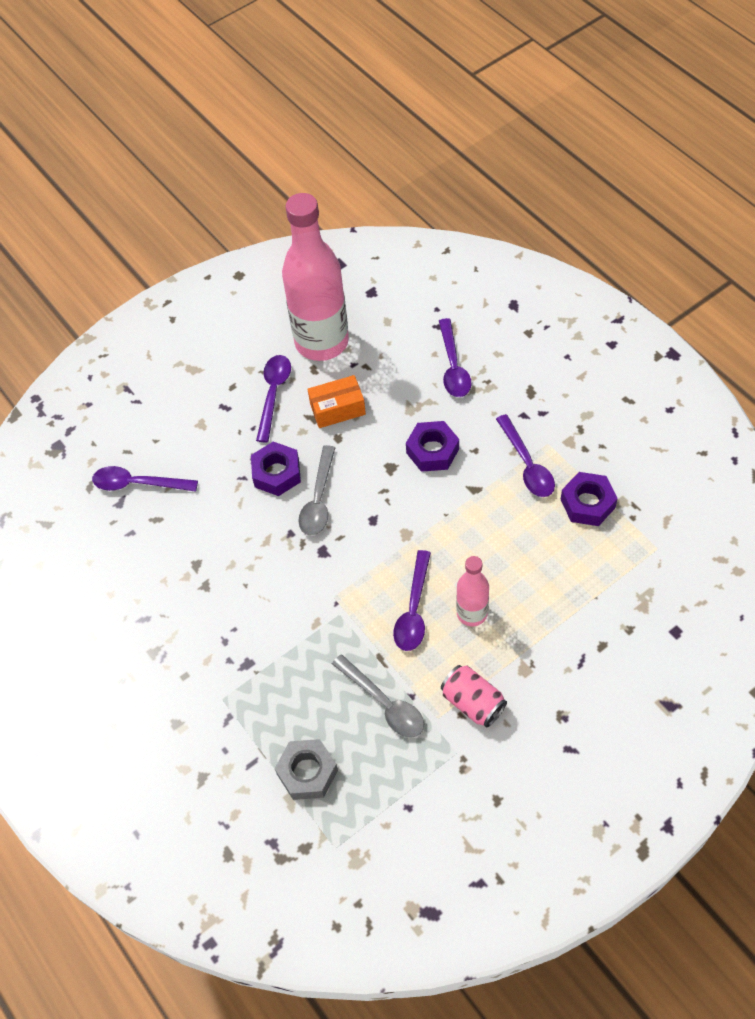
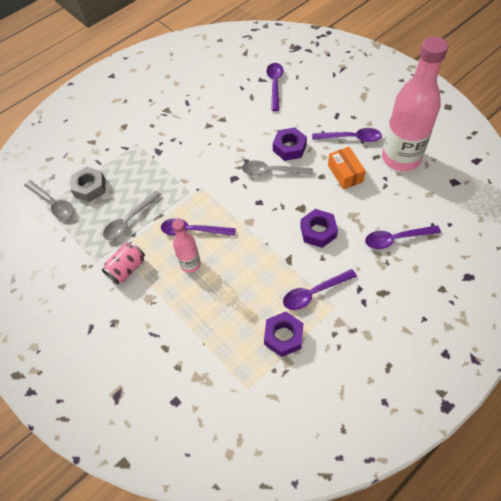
camera: 85 degrees right, 0 degrees up
none -> grey spoon [24,180,74,219]

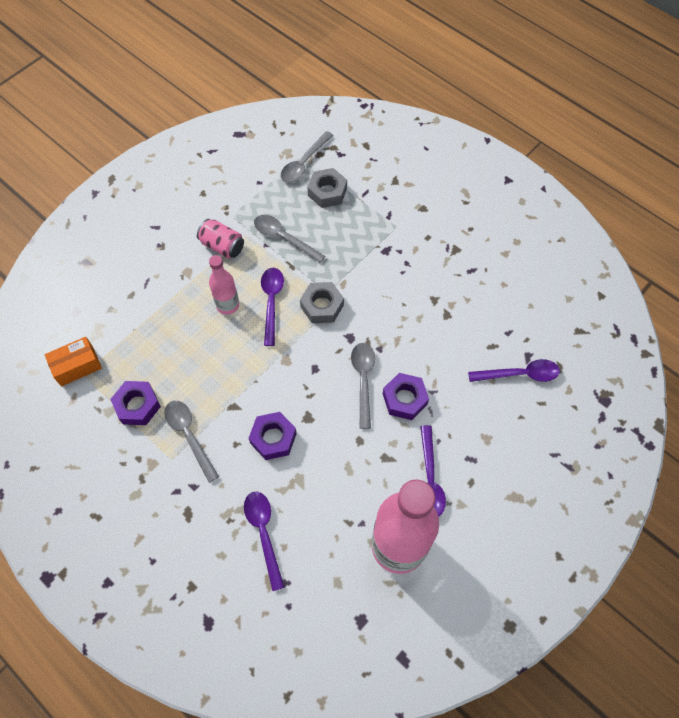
camera: 80 degrees right, 5 degrees up
purple spoon [283,269,357,310] -> grey spoon [164,401,219,483]
orange box [328,147,366,190] -> orange box moved to [45,337,102,386]
none -> grey nut [300,282,344,323]

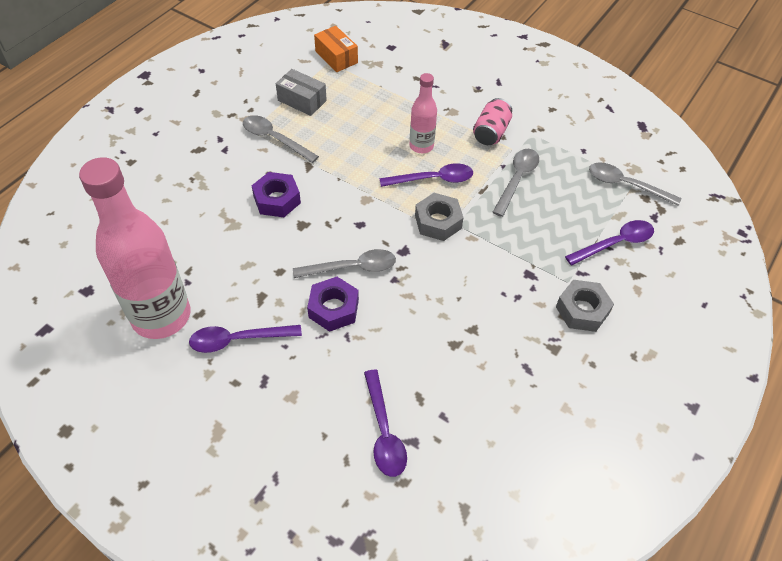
camera: 80 degrees right, 10 degrees down
purple nut [110,381,161,425] -> grey box [276,69,327,116]
grey spoon [164,401,219,483] -> grey spoon turned 105 degrees counterclockwise [243,115,319,163]
purple spoon [244,492,285,591] -> purple spoon moved to [565,220,654,265]
grey nut [307,168,347,208] -> grey nut moved to [556,280,614,332]

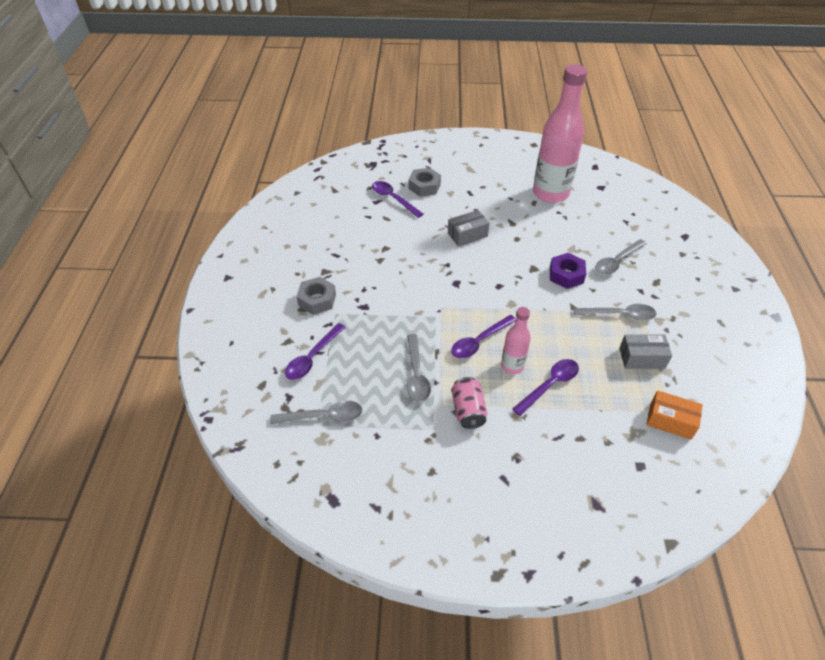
camera: 150 degrees right, 5 degrees down
purple spoon [189,325,302,353] -> purple spoon moved to [512,359,579,416]
grey spoon [293,249,396,278] -> grey spoon moved to [595,239,647,275]
purple nut [307,277,359,332] -> grey box [448,210,489,247]
grey nut [415,193,464,241] -> grey nut moved to [408,168,441,197]

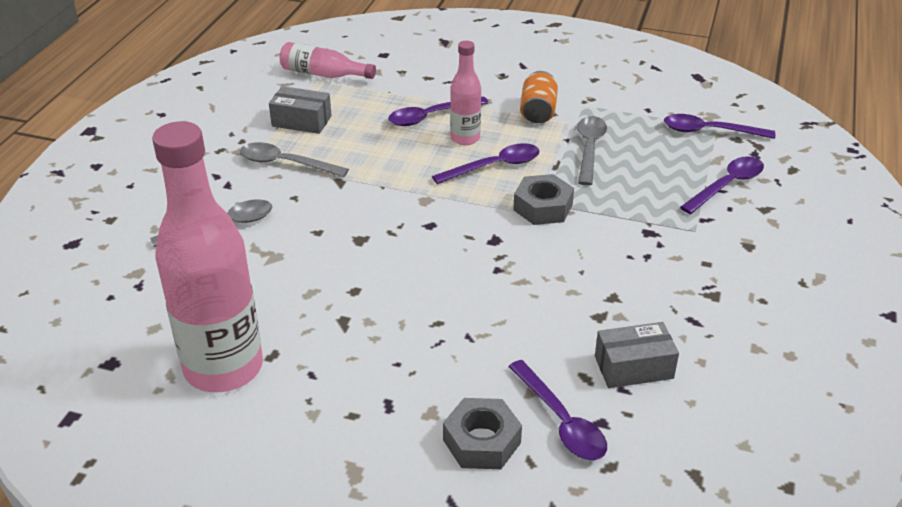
camera: 165 degrees left, 10 degrees down
grey spoon [270,401,362,425] -> purple spoon [664,114,775,139]
grey nut [296,277,336,315] -> grey nut moved to [513,174,574,225]
grey box [448,210,489,247] -> grey box moved to [595,322,679,388]
pink can [451,377,487,429] -> orange can [520,71,558,123]
purple nut [550,253,586,289] -> none
orange box [646,390,703,440] -> pink bottle [280,42,376,79]

